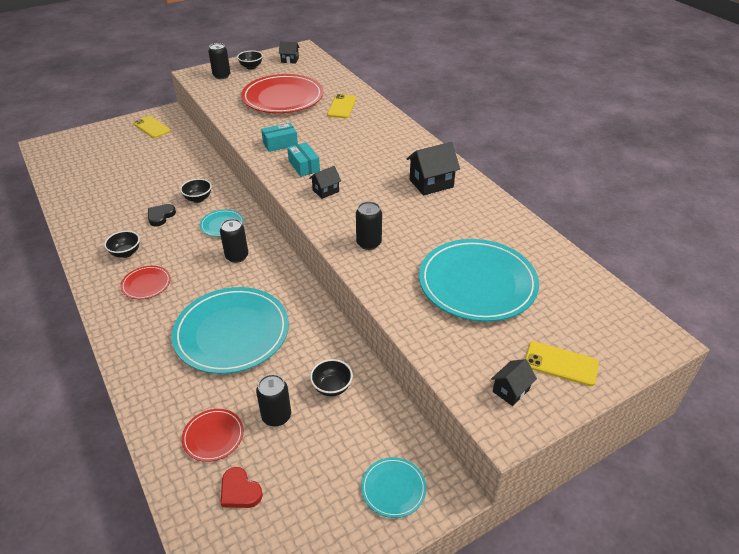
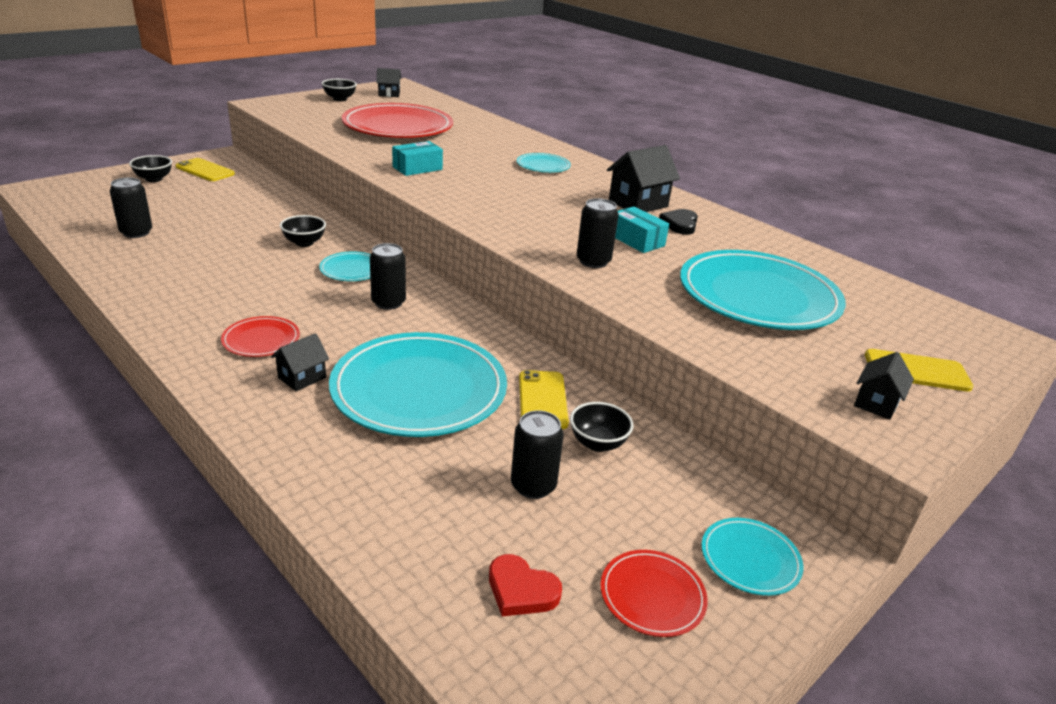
camera: 15 degrees left, 10 degrees down
black bowl [104,231,140,258] -> black bowl moved to [129,155,172,182]
black heart [148,204,176,226] -> black heart moved to [659,209,698,235]
red plate [182,409,244,462] -> red plate moved to [601,550,708,637]
black can [208,43,231,79] -> black can moved to [110,178,152,238]
turquoise box [287,142,320,177] -> turquoise box moved to [615,206,669,253]
black house [309,166,341,199] -> black house moved to [271,333,329,391]
yellow phone [327,94,356,118] -> yellow phone moved to [519,370,569,429]
none -> turquoise plate [517,153,571,173]

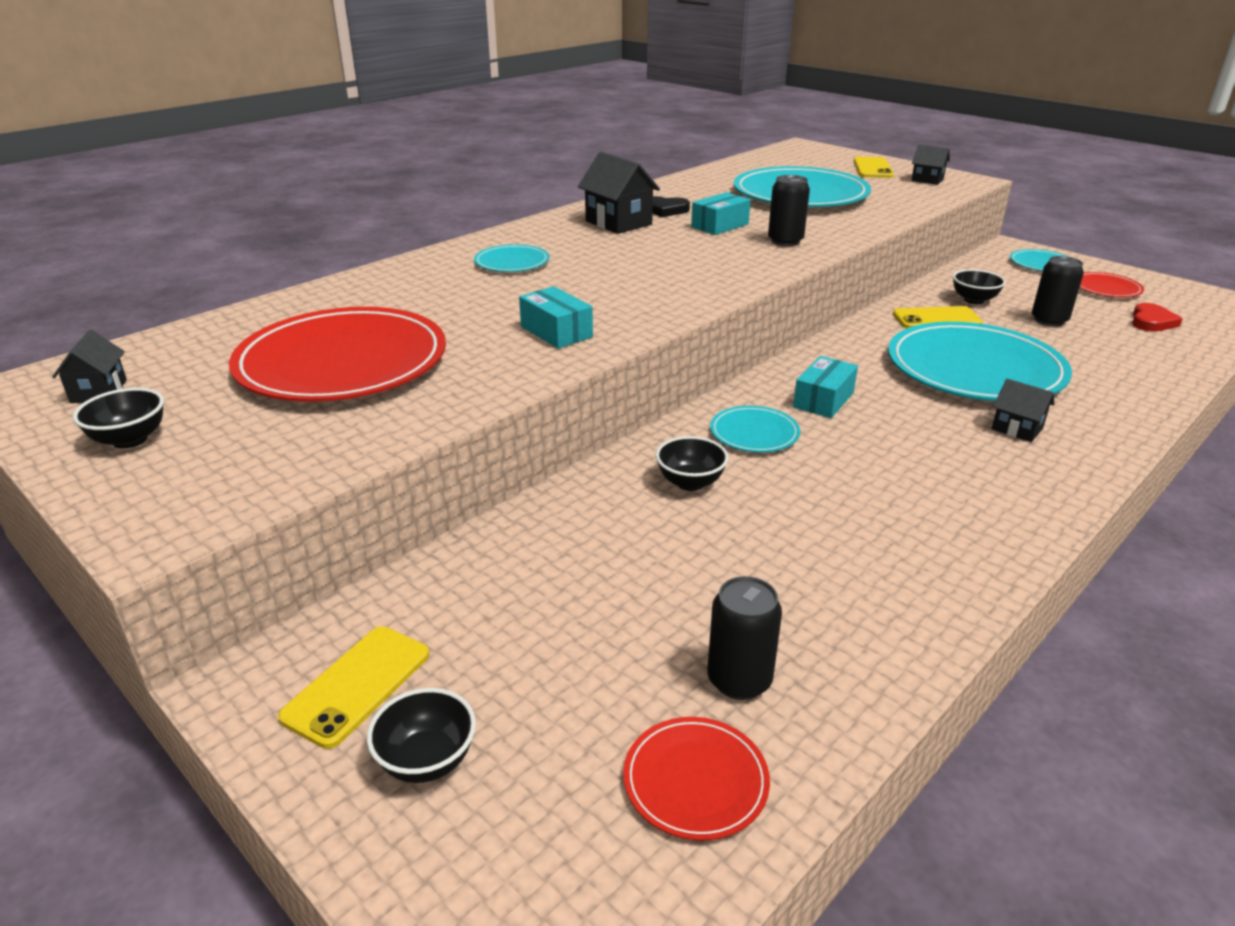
camera: 90 degrees left, 0 degrees up
red plate [221,316,300,357] -> red plate moved to [623,717,770,840]
black can [370,243,406,310] -> turquoise box [793,356,858,418]

